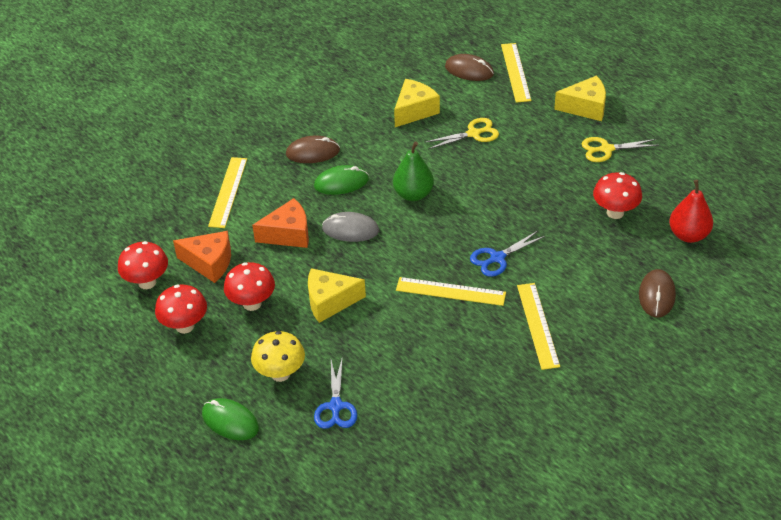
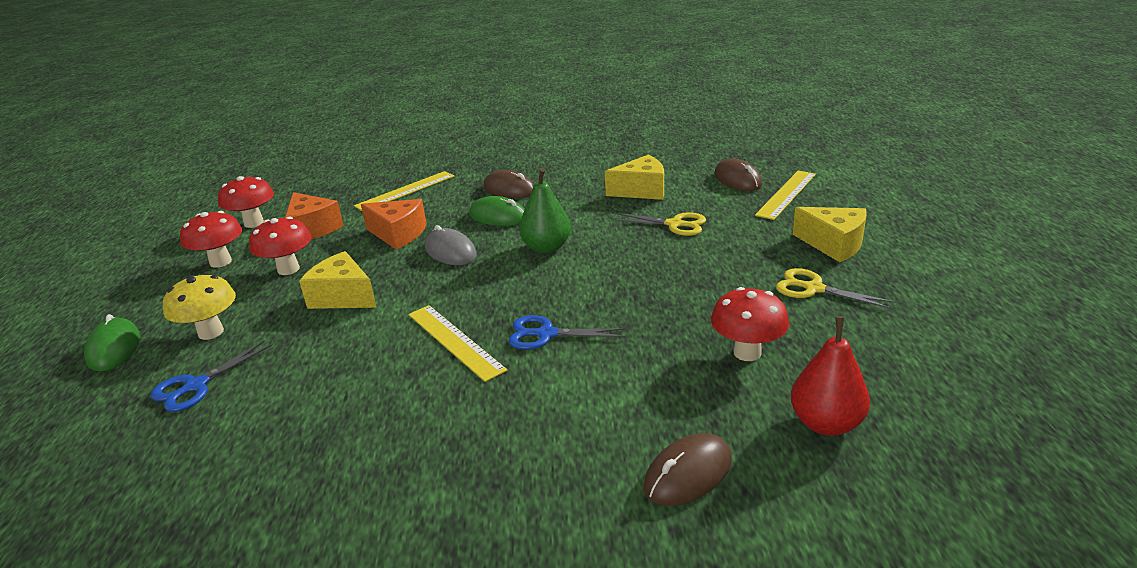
camera: 40 degrees right, 15 degrees down
yellow ruler [517,283,560,370] -> none

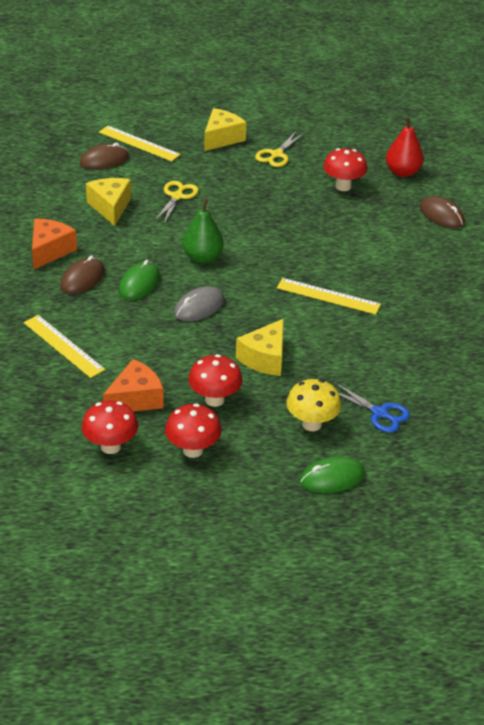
camera: 95 degrees left, 10 degrees up
orange cheese [361,199,427,249] -> orange cheese moved to [32,218,77,269]
yellow ruler [408,305,507,382] -> yellow ruler turned 60 degrees clockwise [277,278,381,315]
blue scissors [509,315,627,350] -> none

